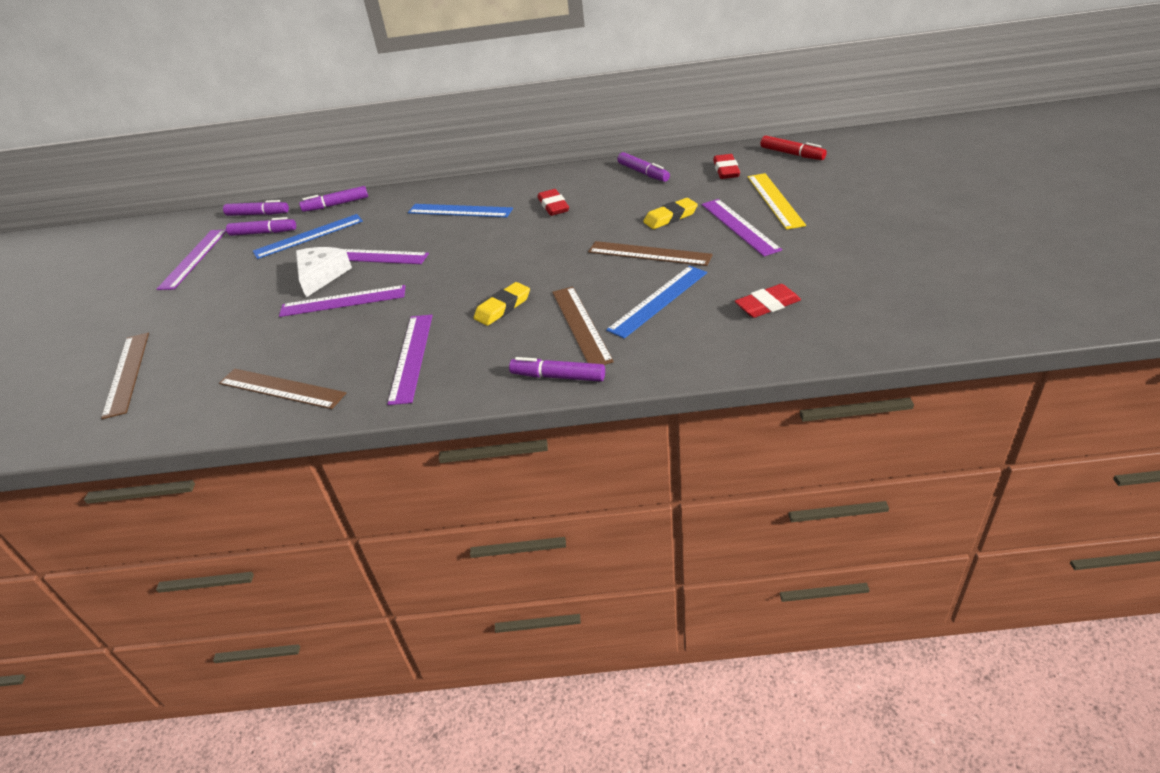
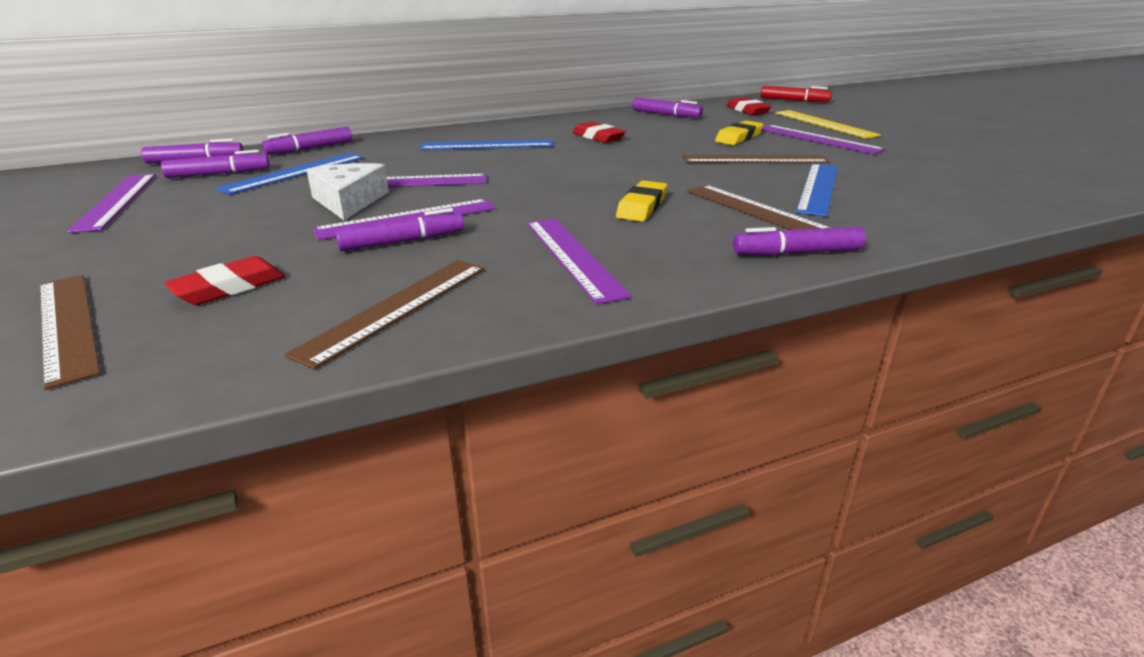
camera: 25 degrees left, 10 degrees down
brown ruler [219,369,346,409] -> brown ruler turned 60 degrees counterclockwise [284,260,485,369]
red eraser [735,284,801,318] -> red eraser moved to [164,256,286,305]
none -> purple marker [335,208,464,251]

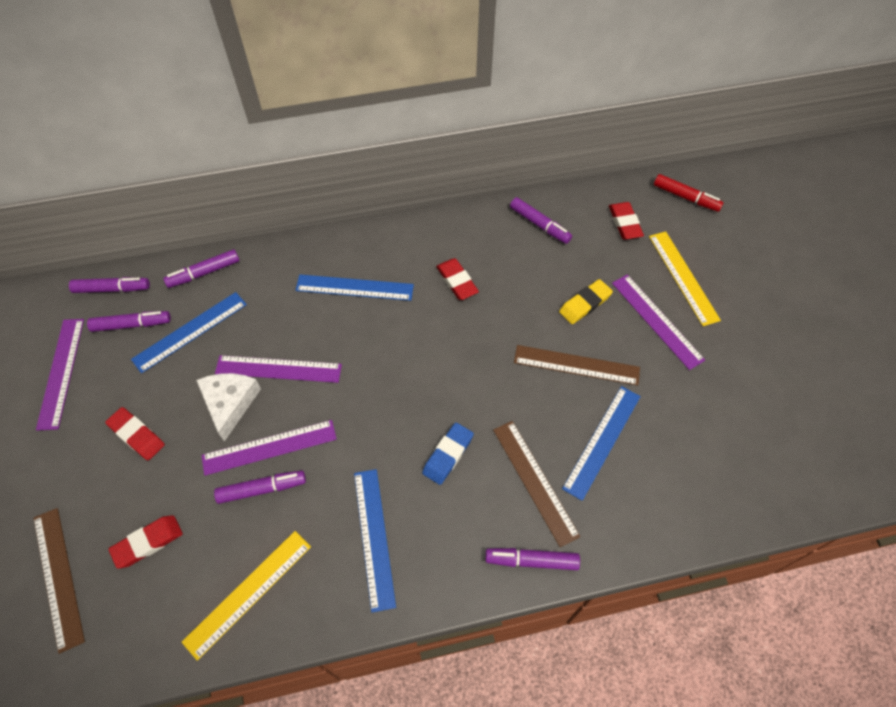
camera: 10 degrees right, 30 degrees up
brown ruler [284,260,485,369] -> yellow ruler [182,531,311,661]
purple ruler [527,218,631,304] -> blue ruler [354,469,396,613]
yellow eraser [616,180,667,222] -> blue eraser [422,422,474,485]
none -> red eraser [105,407,165,460]

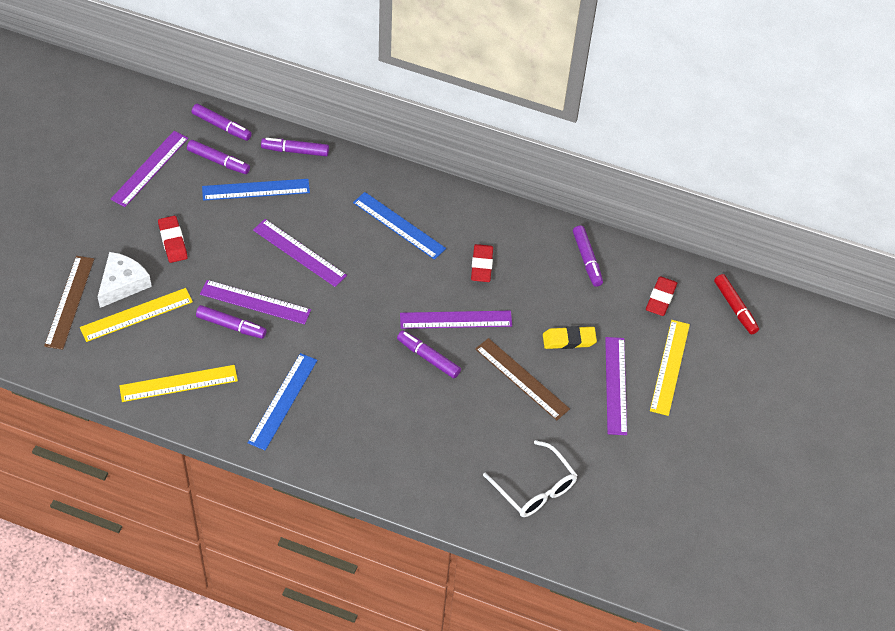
camera: 30 degrees right, 5 degrees down
red eraser [108,515,183,569] -> yellow ruler [80,288,193,342]
white cheese [196,373,261,442] -> white cheese moved to [98,252,152,308]
blue eraser [422,422,474,485] -> none
purple marker [485,548,580,570] -> purple marker moved to [397,330,461,379]
brown ruler [493,421,580,547] -> none
blue ruler [562,386,641,501] -> none
none -> purple ruler [400,311,512,329]
none -> white glasses [483,440,577,517]

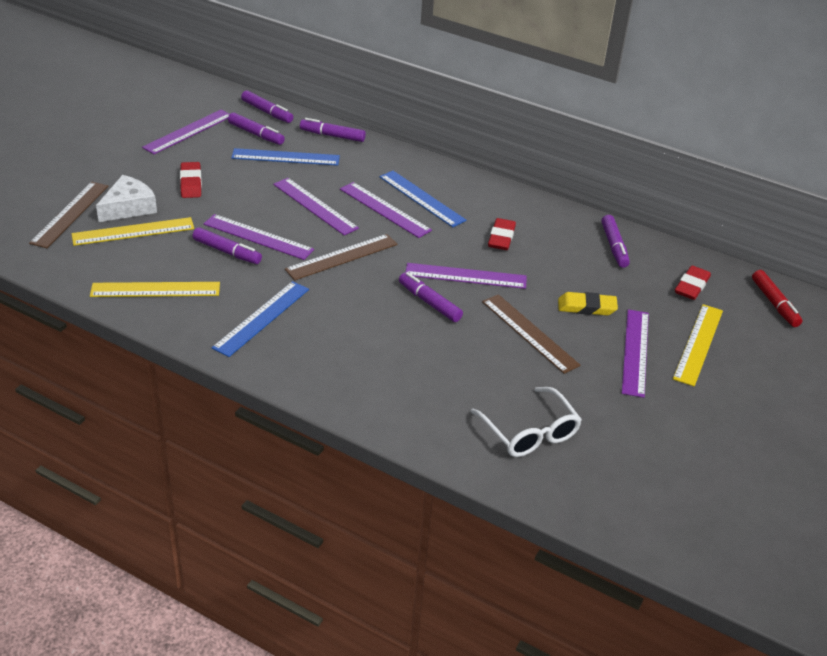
camera: 10 degrees right, 15 degrees down
none -> brown ruler [285,234,398,280]
none -> purple ruler [340,182,432,238]

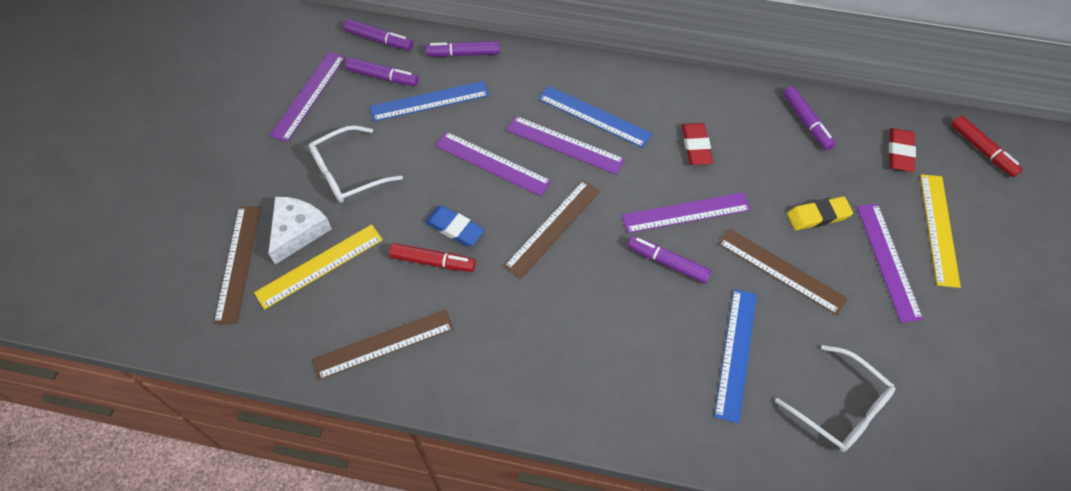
camera: 15 degrees left, 20 degrees up
yellow ruler [90,282,220,297] -> brown ruler [312,309,454,380]
red eraser [180,162,202,198] -> white glasses [309,126,403,203]
purple marker [193,227,262,264] -> red marker [389,243,476,272]
purple ruler [204,214,314,260] -> blue eraser [425,206,485,247]
blue ruler [212,281,309,357] -> blue ruler moved to [714,289,757,423]

